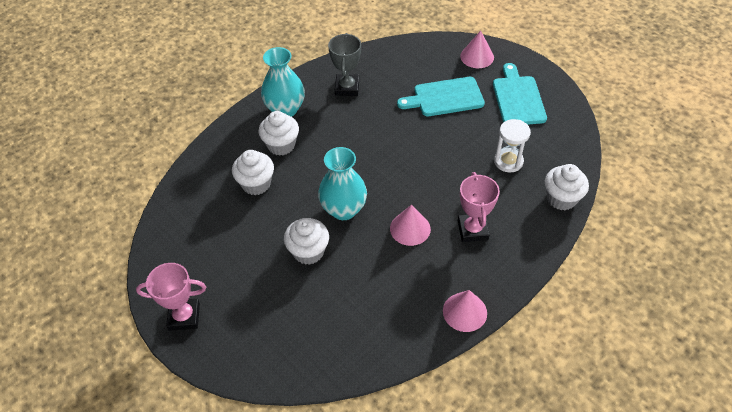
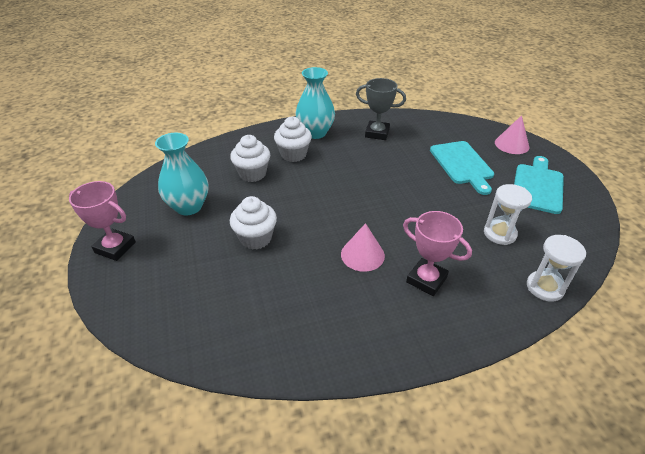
camera: 25 degrees right, 10 degrees down
turquoise vase [318,147,367,220] -> turquoise vase moved to [155,133,208,215]
grey trophy [328,33,361,96] -> grey trophy turned 75 degrees clockwise [356,78,406,140]
turquoise cutting board [397,77,485,116] -> turquoise cutting board turned 120 degrees counterclockwise [430,141,494,195]
pink cone [443,290,487,332] -> none
pink trophy [458,172,500,242] -> pink trophy turned 75 degrees counterclockwise [403,211,472,296]
white cupcake [545,164,589,210] -> white hourglass [527,235,586,302]

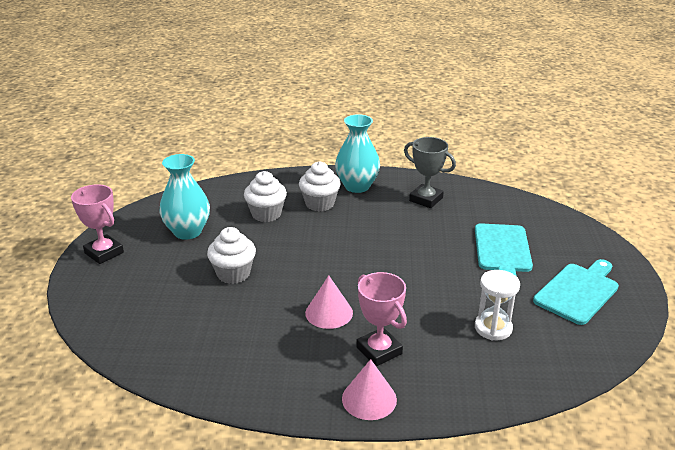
camera: 20 degrees right, 10 degrees down
pink cone [495,115,529,154] -> pink cone moved to [342,359,397,420]
white hourglass [527,235,586,302] -> none

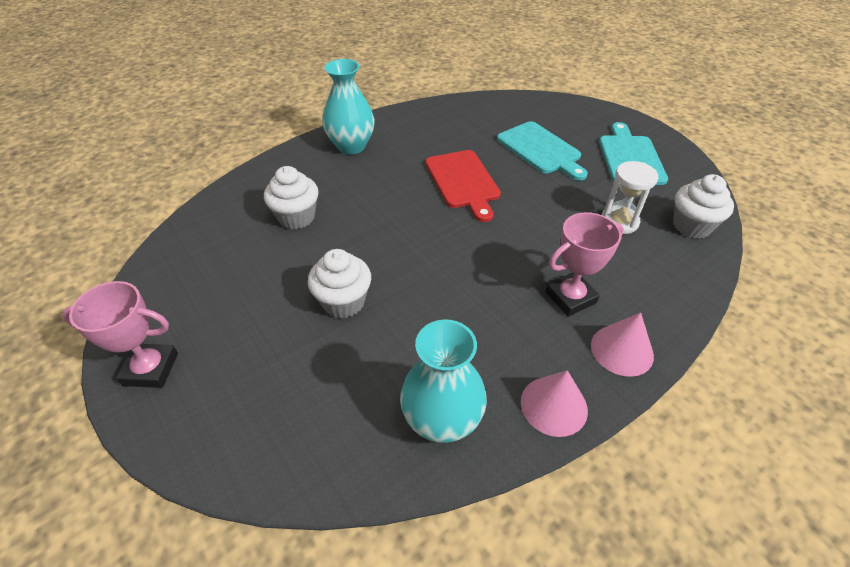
camera: 40 degrees left, 15 degrees up
turquoise vase [159,154,210,240] -> turquoise vase moved to [400,320,487,443]
white cupcake [299,161,341,212] -> white cupcake moved to [673,174,734,239]
pink cone [305,276,353,329] -> pink cone moved to [521,370,588,437]
pink trophy [356,272,407,366] -> pink trophy turned 45 degrees counterclockwise [545,212,624,316]
grey trophy [404,137,456,208] -> none
none -> red cutting board [425,150,501,222]

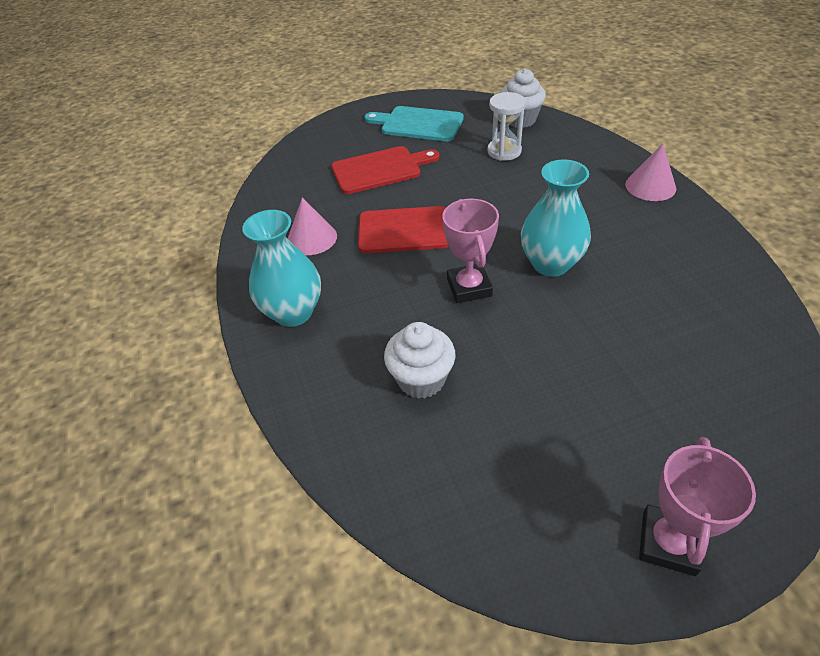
camera: 70 degrees left, 0 degrees up
white cupcake [308,249,371,318] -> none
turquoise vase [400,320,487,443] -> turquoise vase moved to [521,160,591,277]
turquoise cutting board [497,121,588,181] -> red cutting board [331,146,440,194]
pink cone [521,370,588,437] -> pink cone moved to [288,197,337,255]
pink trophy [545,212,624,316] -> pink trophy moved to [442,199,499,303]

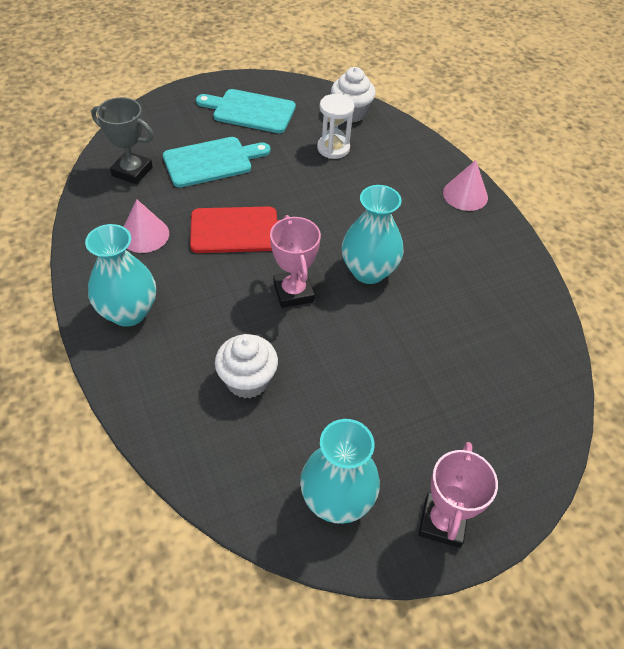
camera: 10 degrees left, 5 degrees up
red cutting board [331,146,440,194] -> turquoise cutting board [163,137,271,188]
none -> grey trophy [91,97,154,184]
none -> turquoise vase [300,419,380,524]

